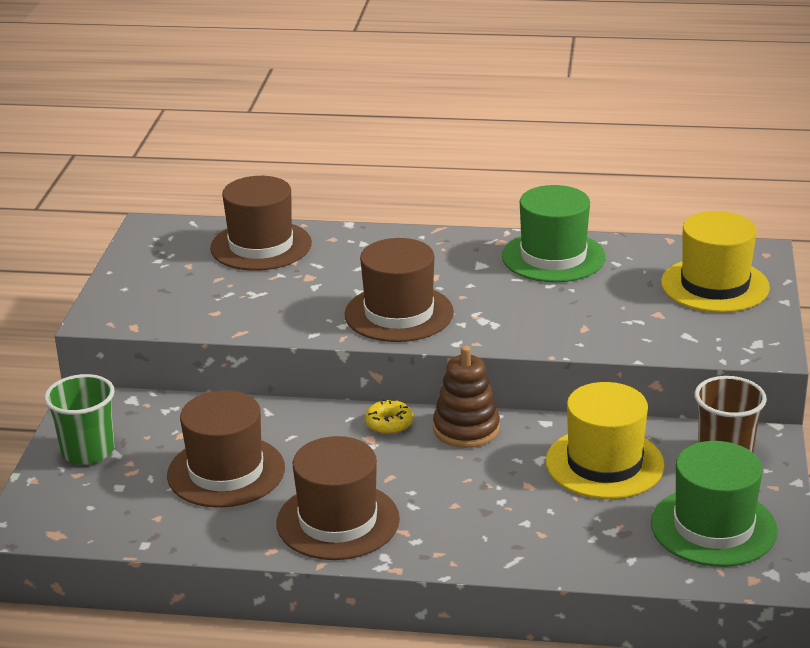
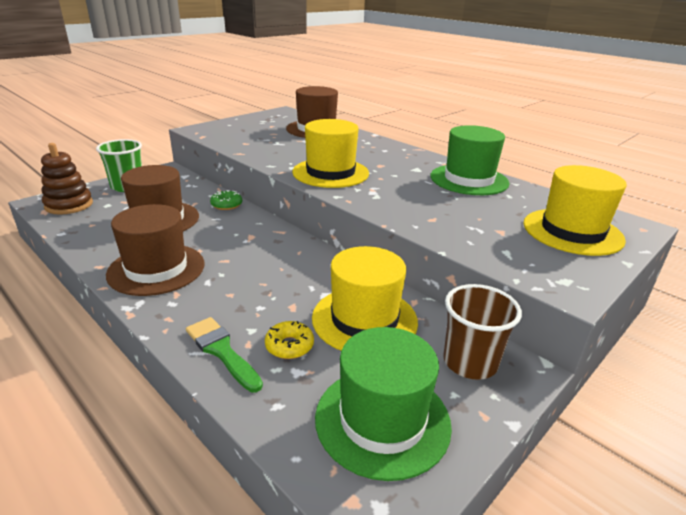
camera: 35 degrees right, 0 degrees up
brown hat [345,238,454,342] -> yellow hat [292,119,369,188]
yellow donut [365,399,413,434] -> yellow donut moved to [265,321,314,359]
brown stacking toy [433,346,500,448] -> brown stacking toy moved to [41,143,93,215]
none -> green brush [186,317,263,392]
none -> green donut [210,190,242,210]

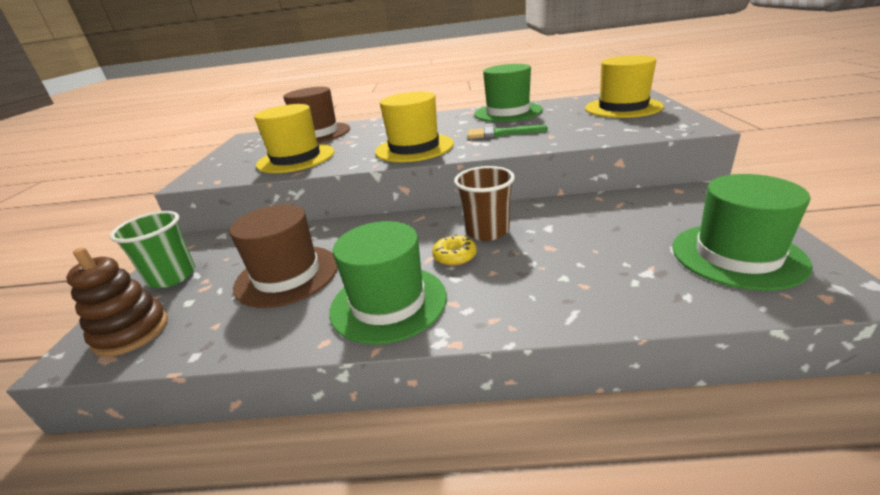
camera: 40 degrees left, 0 degrees up
brown hat [106,204,205,296] -> green hat [329,221,447,345]
green brush [186,317,263,392] -> green brush moved to [468,125,548,139]
green donut [210,190,242,210] -> none
yellow donut [265,321,314,359] -> yellow donut moved to [432,234,477,266]
yellow hat [312,246,418,350] -> yellow hat moved to [254,104,334,173]
brown cup [443,284,522,380] -> brown cup moved to [454,166,515,241]

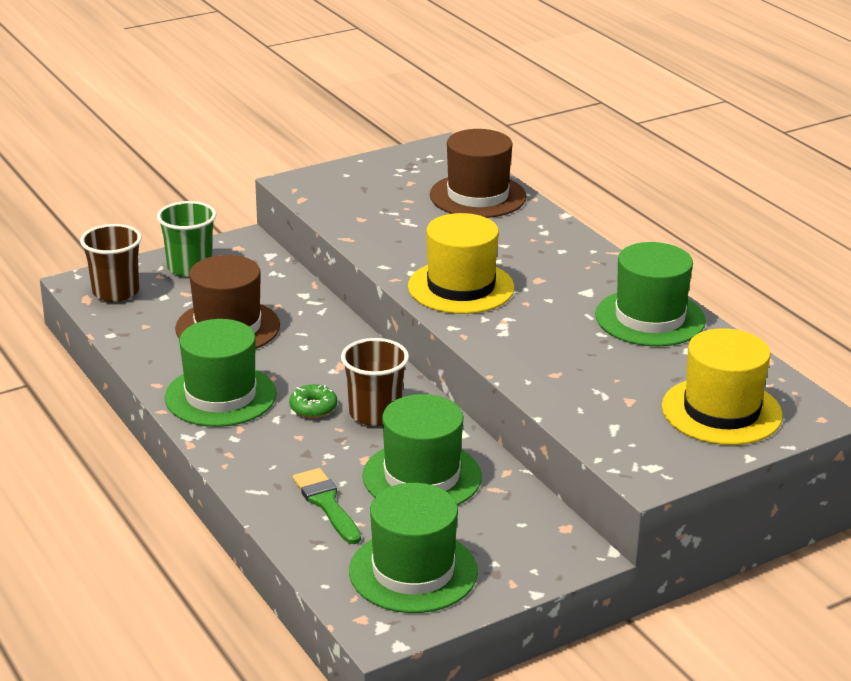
camera: 55 degrees right, 0 degrees up
brown stacking toy [66,247,168,357] -> brown cup [80,224,142,302]
yellow hat [254,104,334,173] -> none
yellow donut [432,234,477,266] -> green donut [289,384,337,418]
green brush [468,125,548,139] -> green brush moved to [293,468,361,544]
none -> green hat [362,394,482,506]

